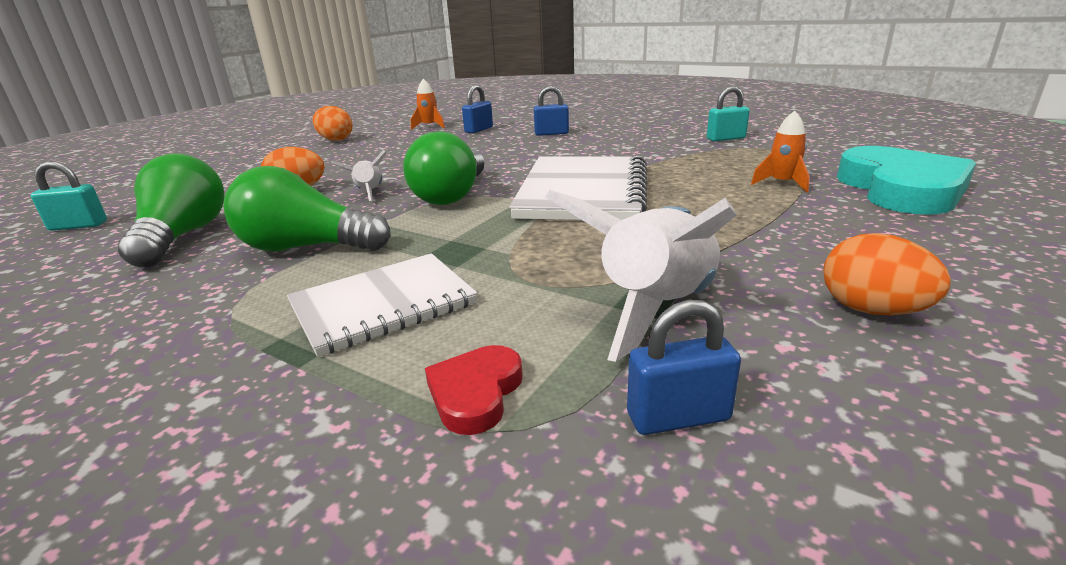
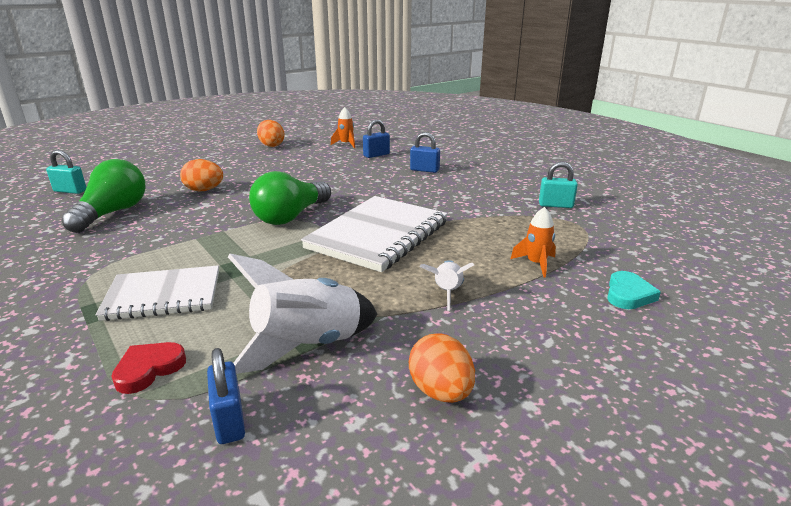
camera: 20 degrees right, 0 degrees up
green light bulb [223,166,391,251] -> none
white rocket [331,150,385,201] -> white rocket moved to [420,260,474,311]
blue padlock [627,299,741,435] -> blue padlock turned 60 degrees clockwise [207,348,245,444]
turquoise heart [837,146,976,215] -> turquoise heart [607,271,661,309], size x0.47

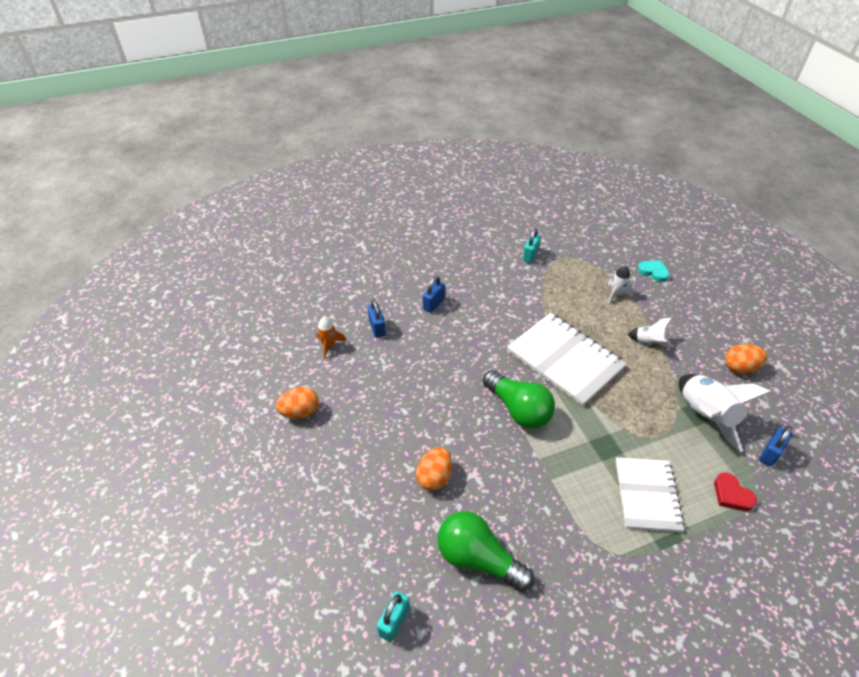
camera: 75 degrees left, 20 degrees up
blue padlock [207,348,245,444] -> blue padlock turned 45 degrees counterclockwise [759,426,792,467]
orange rocket [511,207,556,278] -> white rocket [608,266,634,303]

